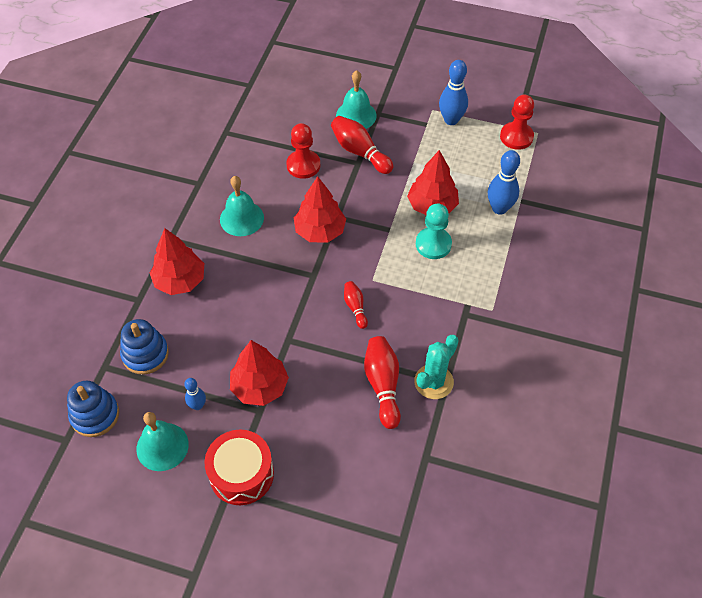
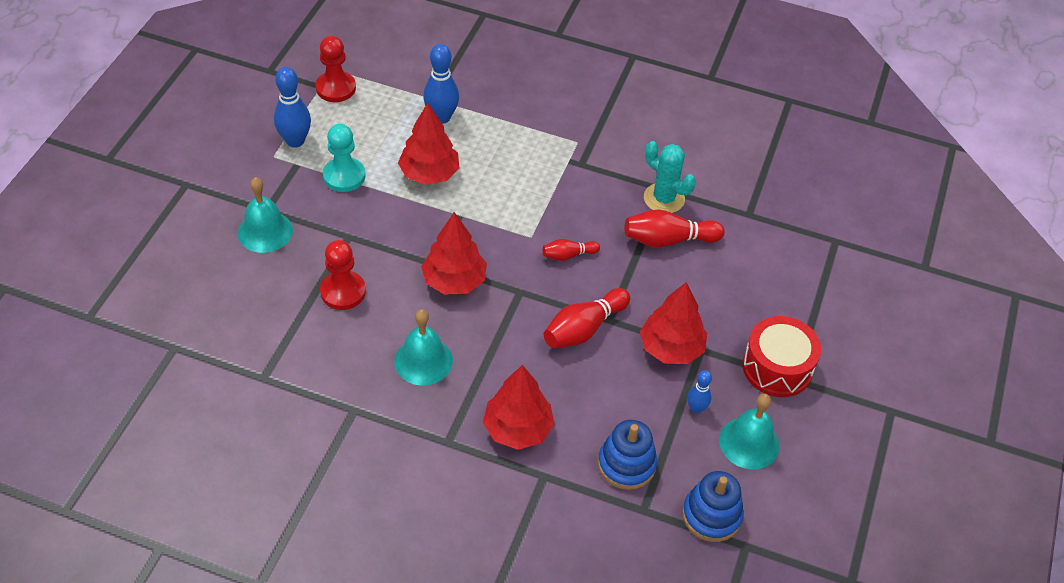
camera: 90 degrees left, 5 degrees down
red bowling pin [331,116,393,174] -> red bowling pin moved to [544,288,630,348]
turquoise pawn [416,204,452,259] -> turquoise pawn moved to [323,124,365,192]

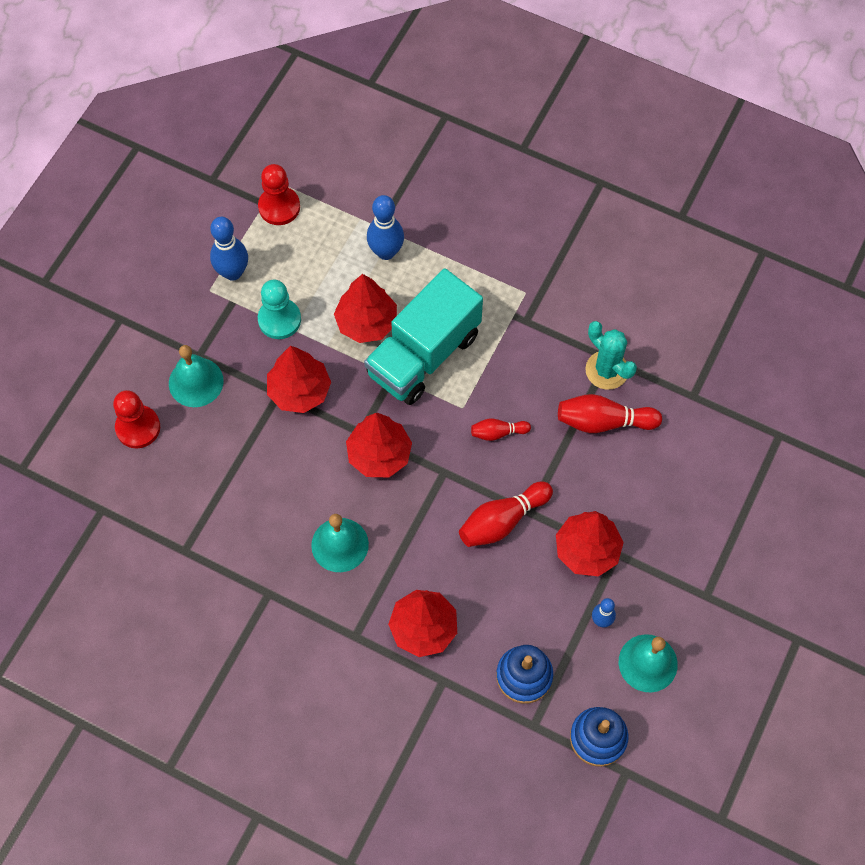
camera: 10 degrees right, 15 degrees up
red pawn [320,240,366,310] -> red pawn moved to [113,390,160,448]
red drum [742,316,821,397] -> none
none -> red tree [267,346,331,413]
none -> turquoise truck [364,268,483,405]

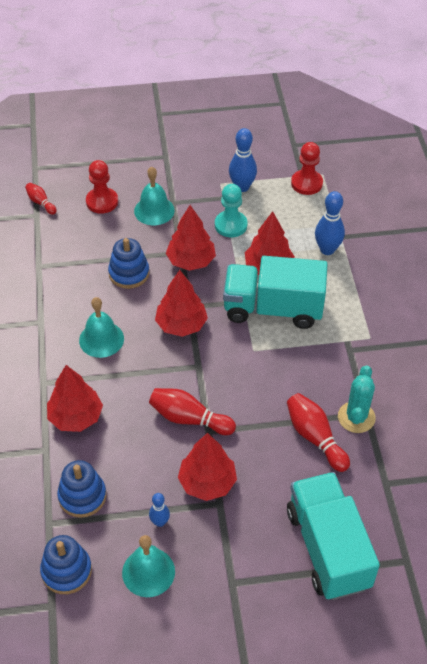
camera: 55 degrees right, 15 degrees down
red bowling pin [471,418,531,441] -> red bowling pin moved to [25,183,57,215]
none -> blue stacking toy [108,238,149,289]
none -> turquoise truck [287,472,380,600]

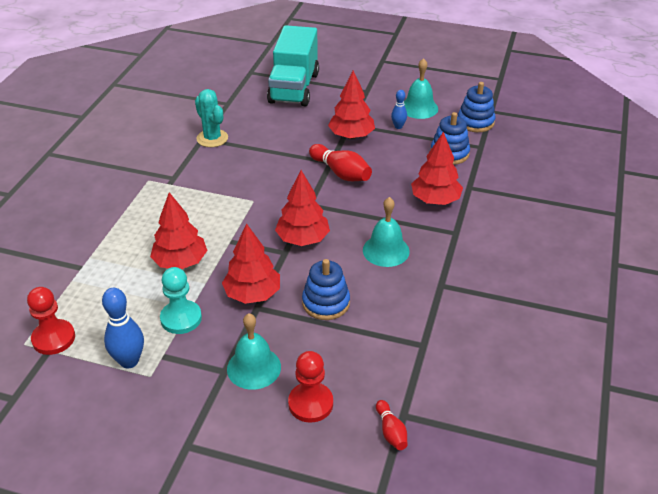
camera: 155 degrees left, 10 degrees down
turquoise truck [223,256,328,329] -> none
red bowling pin [287,393,350,472] -> none
blue bowling pin [315,191,345,255] -> none
turquoise cactus [338,365,376,433] -> turquoise cactus turned 75 degrees counterclockwise [195,89,228,147]

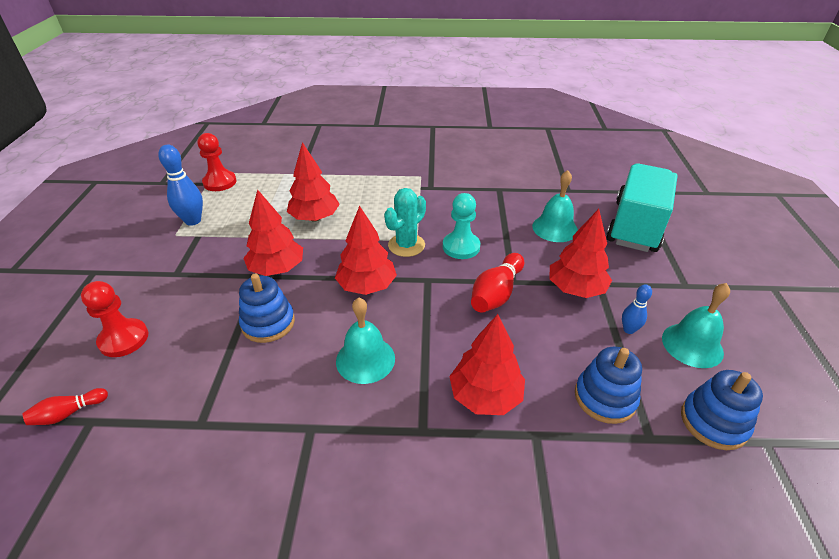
camera: 75 degrees right, 0 degrees up
turquoise pawn [160,267,202,334] -> turquoise pawn moved to [443,193,481,259]
turquoise cactus [195,89,228,147] -> turquoise cactus moved to [384,188,426,257]
turquoise bell [227,314,281,390] -> turquoise bell moved to [532,170,578,242]
turquoise truck [267,25,319,106] -> turquoise truck turned 120 degrees clockwise [606,163,677,252]

